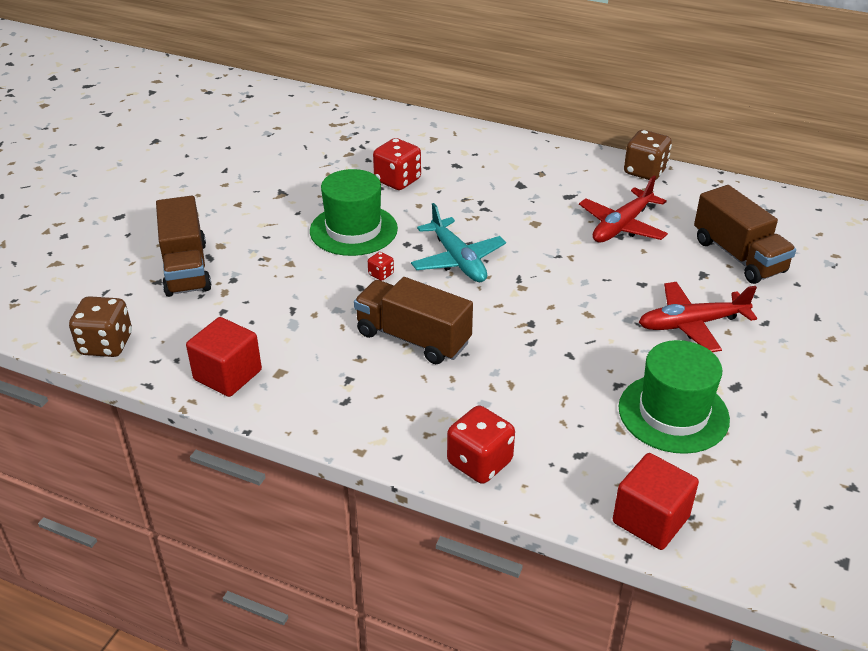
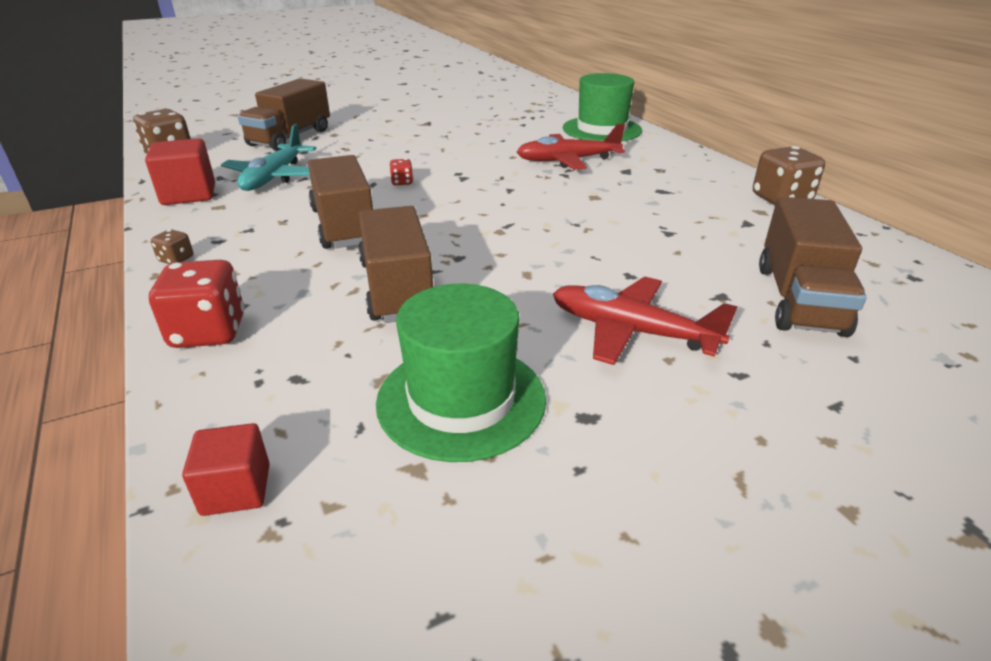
camera: 40 degrees right, 5 degrees down
green hat [310,169,398,256] -> green hat moved to [563,73,642,142]
red dice [373,138,421,190] -> none
turquoise plane [411,203,506,282] -> turquoise plane moved to [221,124,316,191]
red plane [579,176,668,243] -> red plane moved to [517,124,625,170]
red cube [613,453,699,550] -> red cube [182,423,270,516], size x0.63
none -> brown dice [151,229,193,264]
none -> brown truck [358,206,433,323]

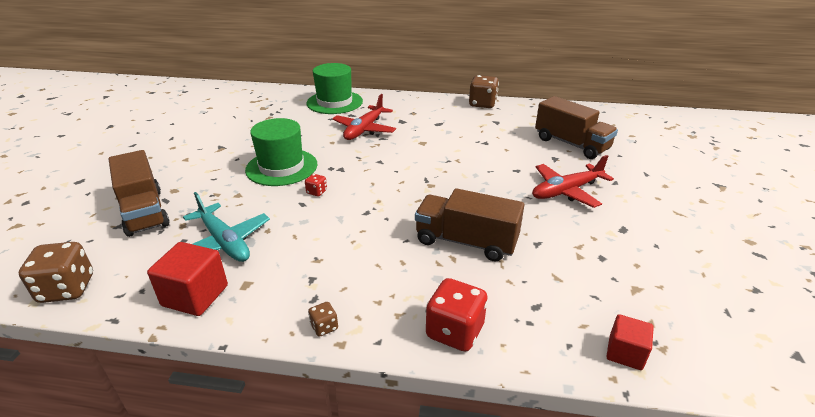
camera: 55 degrees left, 0 degrees up
brown truck [308,155,373,249] -> none
green hat [376,284,546,462] -> green hat moved to [245,118,317,186]

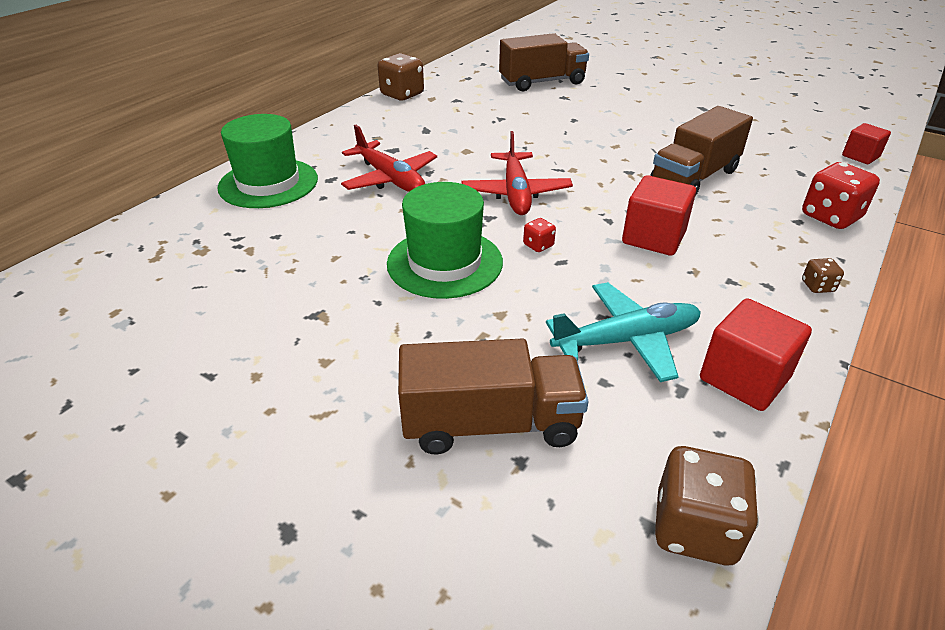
camera: 65 degrees left, 5 degrees up
red plane [532,155,614,208] -> red plane moved to [461,131,573,215]
none -> red cube [622,175,696,256]

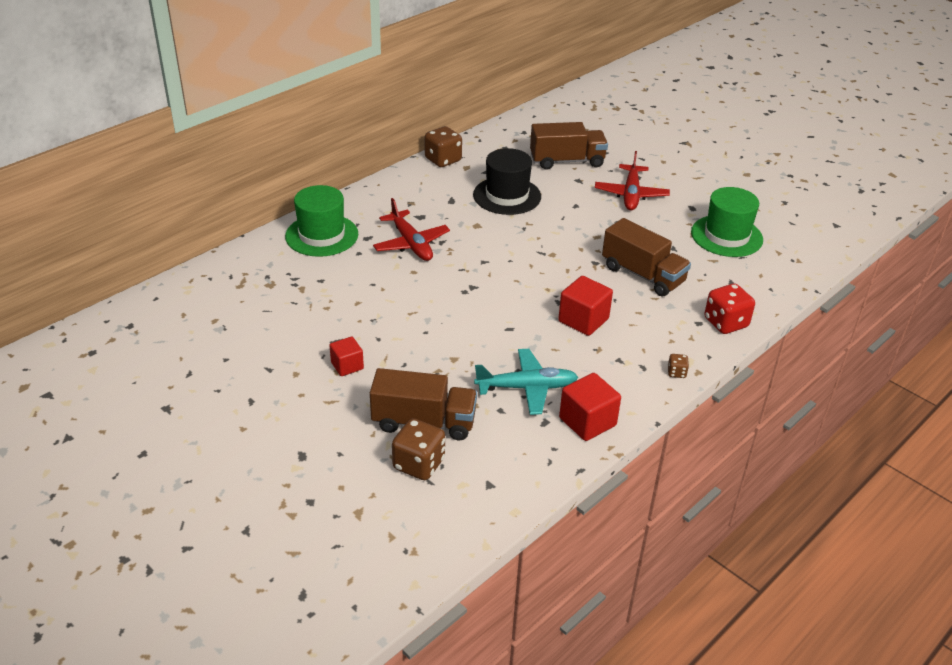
camera: 10 degrees right, 0 degrees up
green hat [387,182,503,299] -> green hat moved to [691,187,763,257]
red plane [461,131,573,215] -> red plane moved to [595,151,670,211]
red dice [523,218,556,252] -> none
brown truck [650,106,753,196] -> brown truck turned 105 degrees counterclockwise [602,218,691,296]
brown dice [655,446,759,565] -> brown dice moved to [392,419,445,480]
red cube [842,123,891,164] -> red cube moved to [329,337,364,376]
none -> black hat [473,148,541,215]

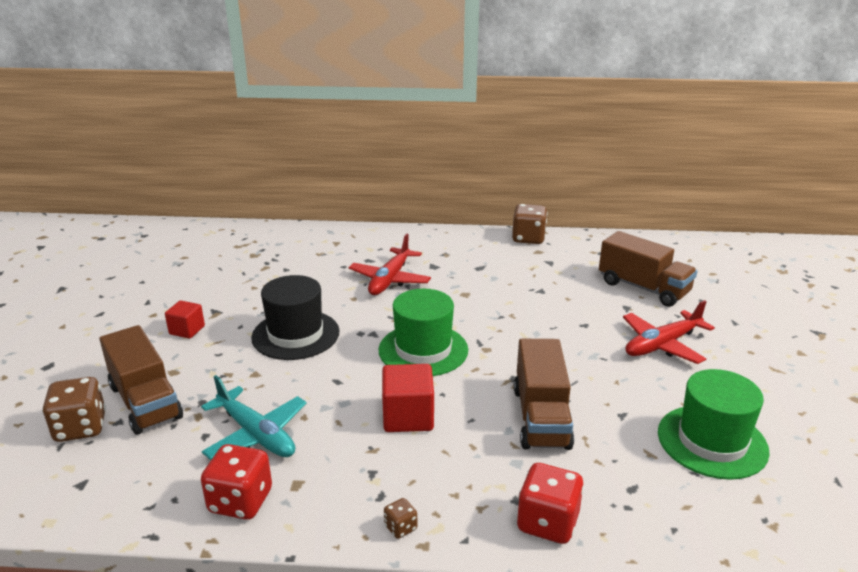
camera: 50 degrees right, 10 degrees down
green hat [285,185,358,257] -> green hat moved to [379,289,468,376]
black hat [473,148,541,215] -> black hat moved to [251,275,339,360]
red cube [559,373,621,441] -> red dice [201,444,272,520]

